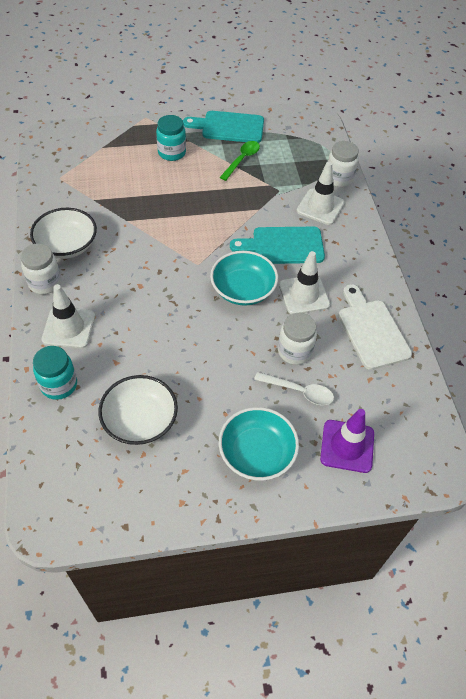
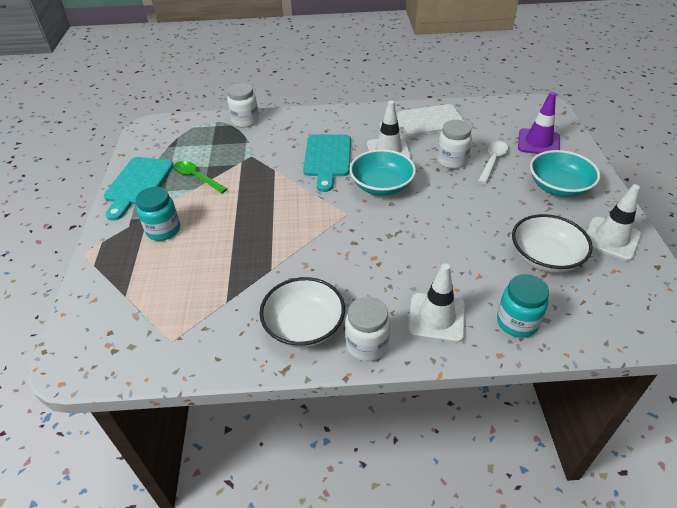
camera: 80 degrees left, 10 degrees down
white traffic cone [297,162,345,225] -> white traffic cone moved to [586,184,641,261]

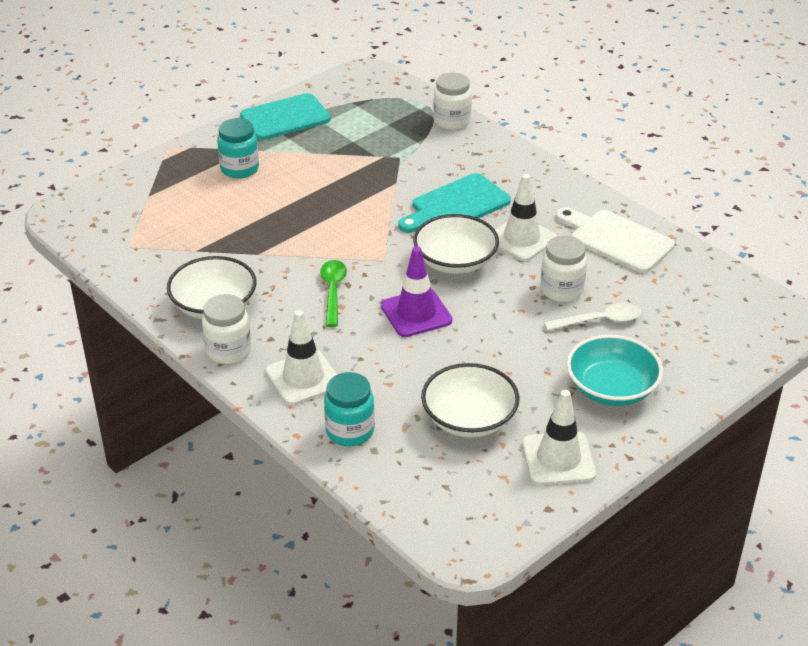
camera: 50 degrees right, 5 degrees down
green spoon [173,161,227,194] -> green spoon moved to [320,260,347,327]
turquoise bowl [349,149,416,196] -> white bowl [413,214,499,274]
purple traffic cone [518,92,560,154] -> purple traffic cone moved to [381,247,452,337]

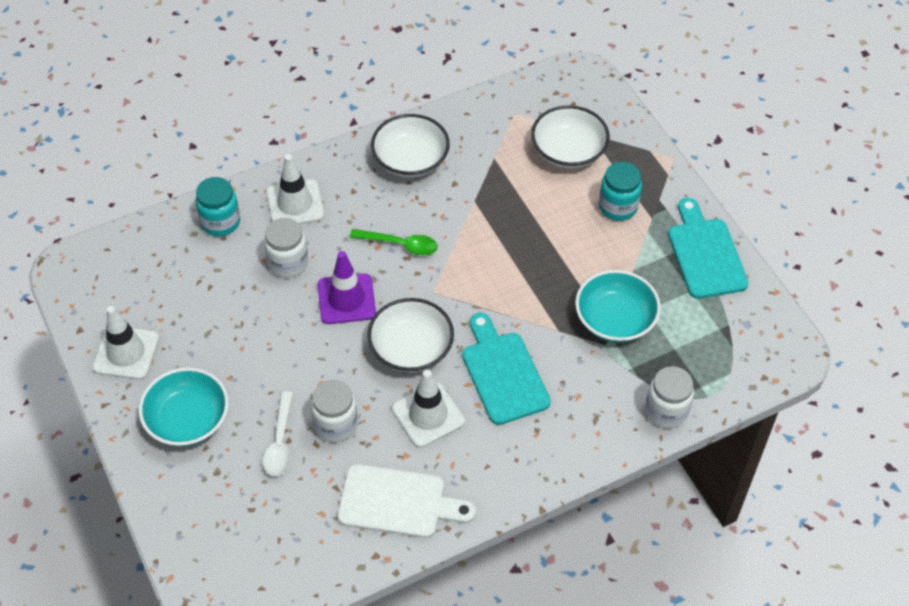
camera: 105 degrees right, 15 degrees up
white jar [202,294,251,364] -> white jar moved to [264,218,308,278]
white bowl [421,363,519,438] -> white bowl moved to [531,105,610,169]
white cutting board [556,207,675,273] -> white cutting board turned 45 degrees clockwise [337,464,476,538]
none -> turquoise bowl [575,270,661,343]

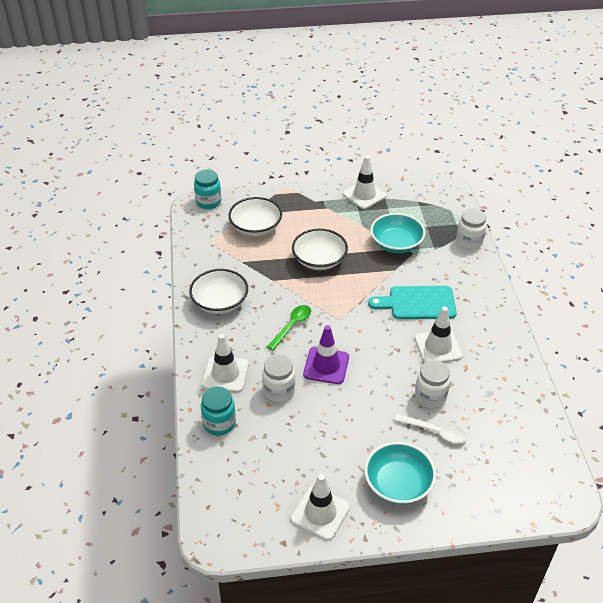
camera: 70 degrees left, 10 degrees down
white cutting board [337,464,476,538] -> none
white bowl [367,298,454,372] -> white bowl moved to [292,229,348,270]
turquoise jar [599,162,642,221] -> turquoise jar moved to [194,169,221,209]
turquoise cutting board [668,198,749,299] -> white traffic cone [343,156,386,209]

